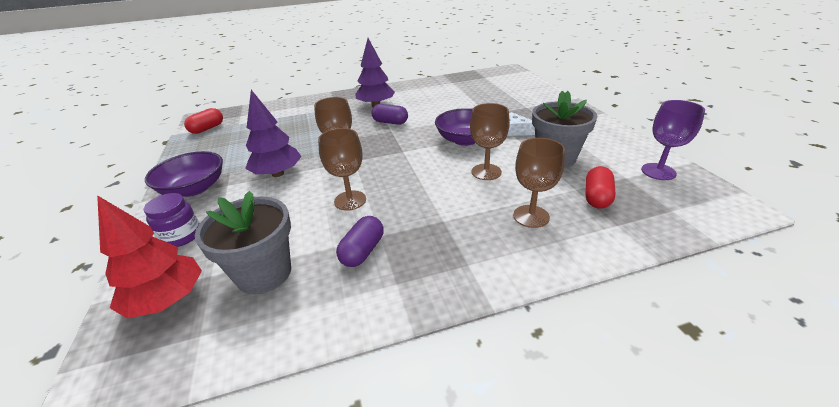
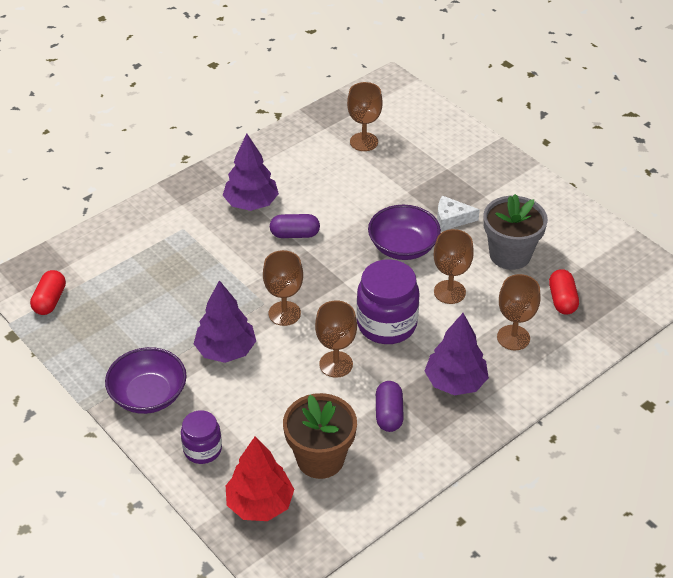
camera: 25 degrees left, 10 degrees up
grey flower pot [195,191,291,295] -> brown flower pot [283,393,357,479]
purple goblet [641,100,705,180] -> none
none -> brown goblet [347,82,382,151]
none -> purple jar [356,259,419,344]
none -> purple tree [425,313,489,396]

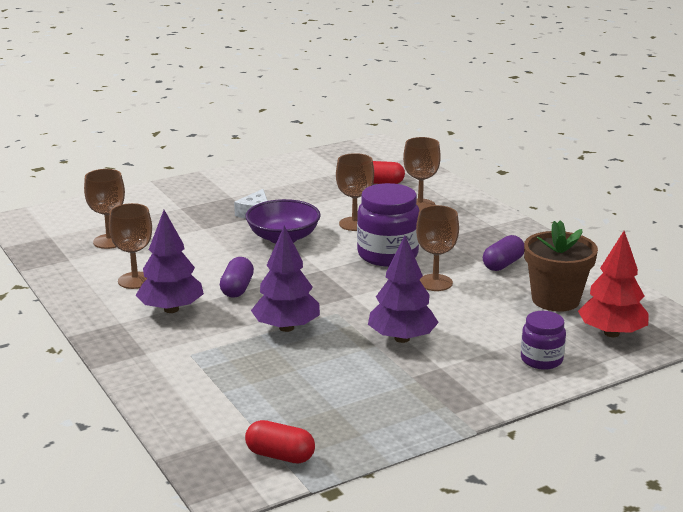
camera: 80 degrees left, 20 degrees down
purple bowl [105,347,187,414] -> none
brown goblet [263,250,303,326] -> brown goblet moved to [109,203,152,289]
purple capsule [376,381,404,432] -> purple capsule turned 60 degrees counterclockwise [483,235,524,271]
purple tree [425,313,489,396] -> purple tree moved to [251,226,320,332]
grey flower pot [483,194,548,270] -> none

